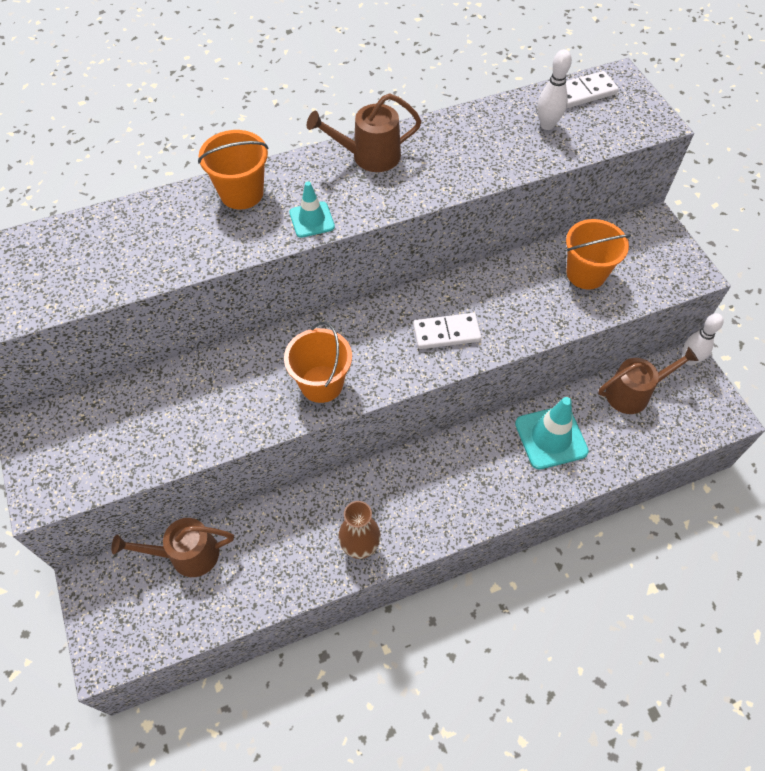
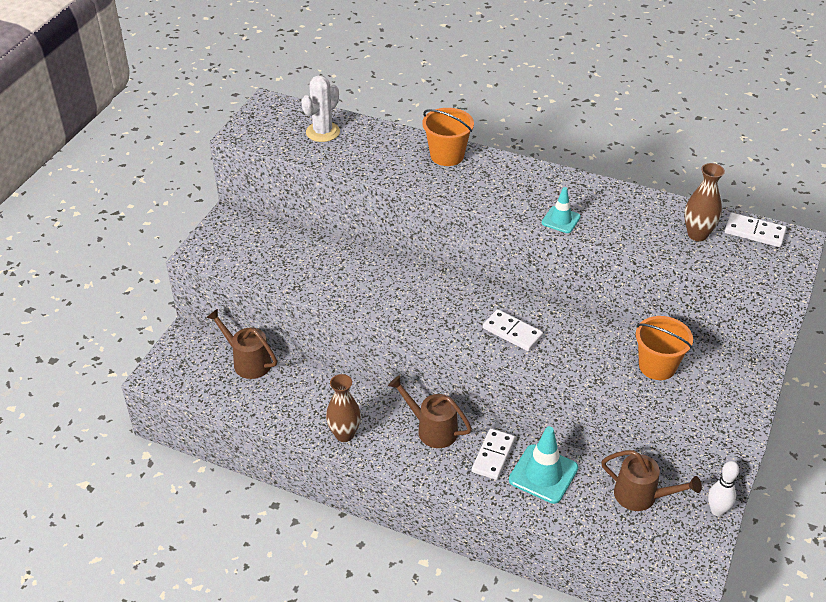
camera: 45 degrees right, 15 degrees down
orange bucket [284,322,352,403] -> none
turquoise traffic cone [289,181,335,238] -> turquoise traffic cone moved to [542,187,581,233]
brown watering can [307,93,421,172] -> brown watering can moved to [388,376,472,448]
white bowling pin [537,49,572,130] -> brown vase [684,163,725,241]
none -> white cactus [301,75,340,142]
none -> white domino [472,428,515,480]

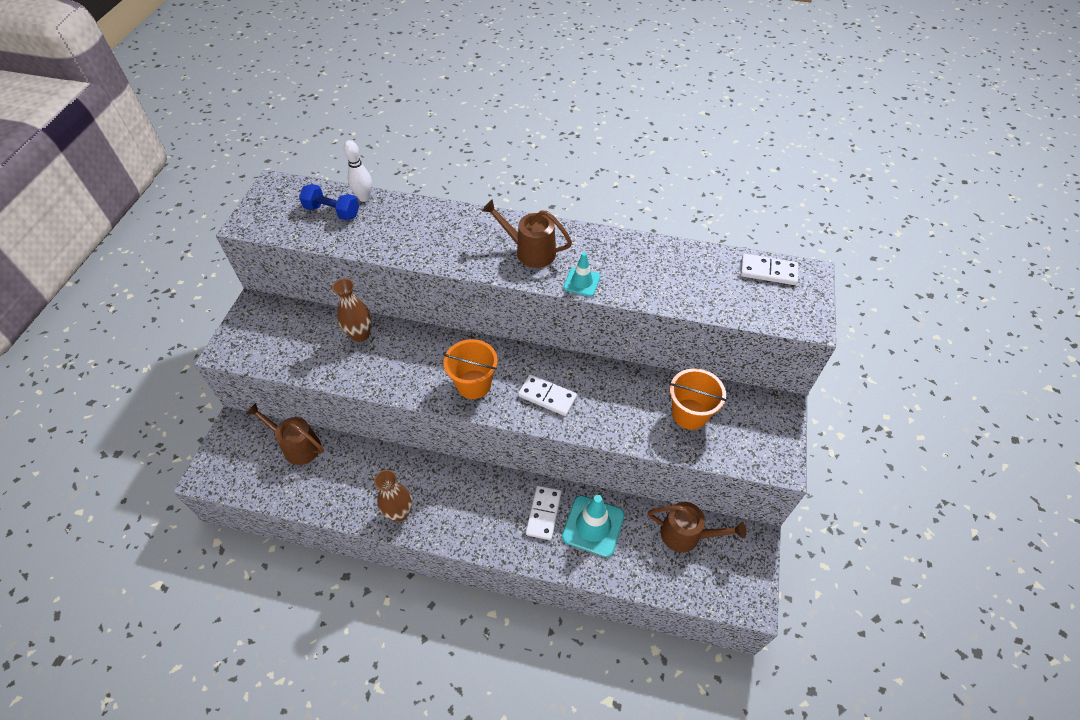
camera: 10 degrees left, 10 degrees up
white cactus [301,75,340,142] -> blue dumbbell [299,184,359,221]
brown watering can [388,376,472,448] -> brown watering can moved to [482,199,572,268]
orange bucket [422,108,474,166] -> orange bucket moved to [443,339,498,399]
brown vase [684,163,725,241] -> brown vase moved to [332,279,372,342]
white bowling pin [708,461,739,516] -> white bowling pin moved to [344,140,372,202]

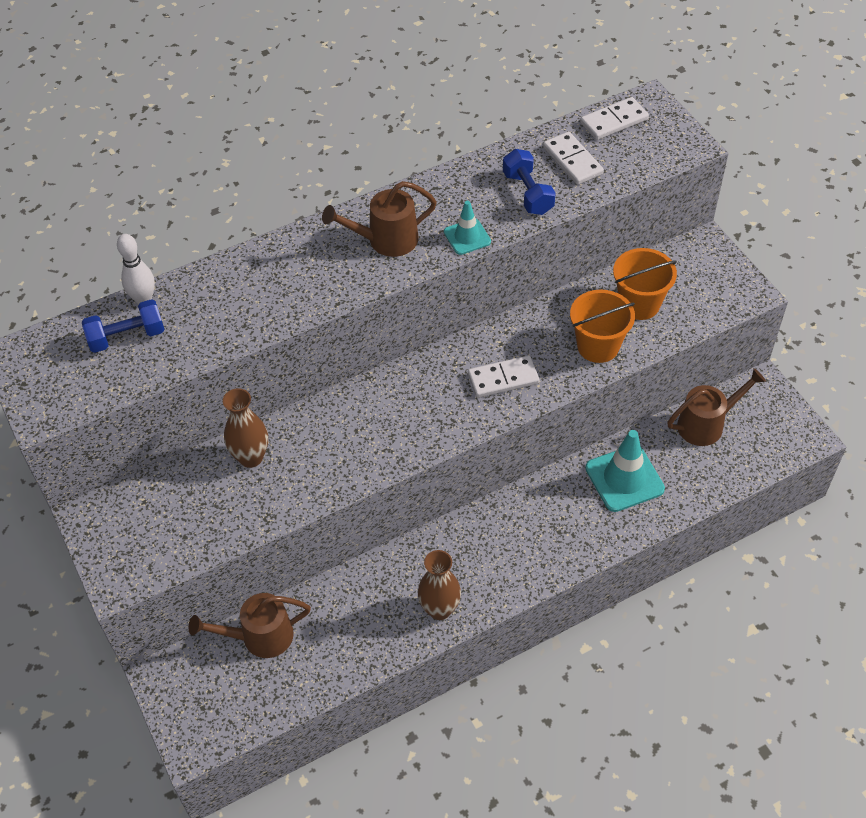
camera: 40 degrees left, 0 degrees up
orange bucket [443,339,498,399] -> orange bucket moved to [570,290,635,363]
white domino [526,485,562,540] -> white domino moved to [543,131,604,185]
none -> blue dumbbell [503,149,556,215]

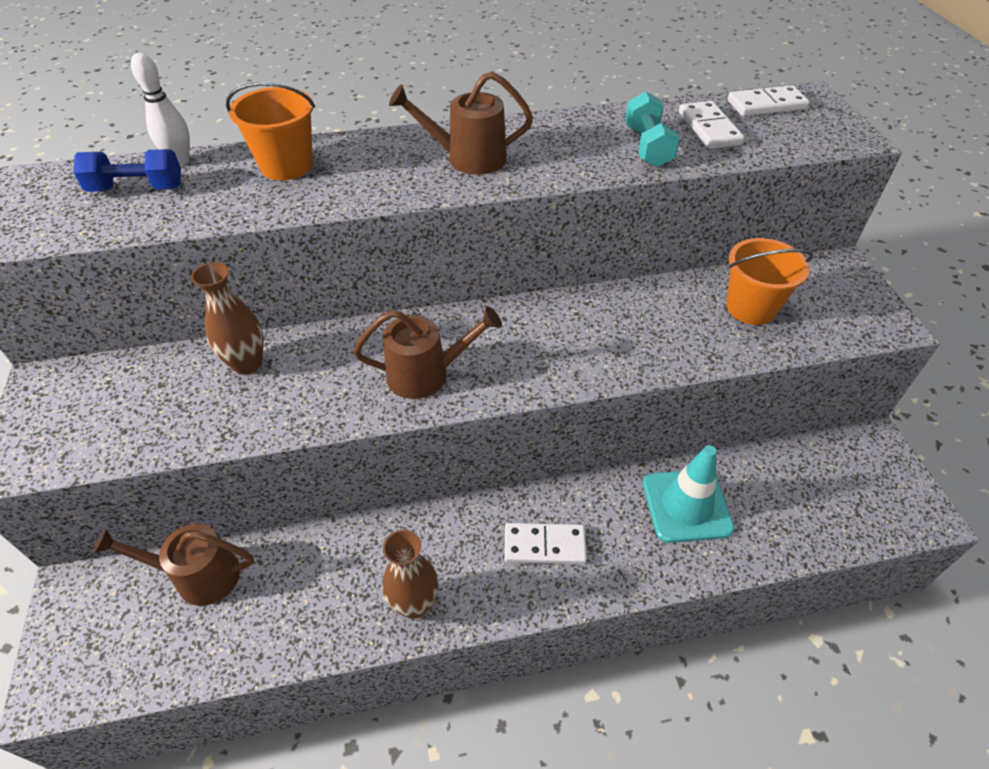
camera: 15 degrees right, 5 degrees down
turquoise traffic cone [444,201,491,255] -> none
white domino [468,355,540,398] -> white domino moved to [504,523,587,564]
blue dumbbell [503,149,556,215] -> turquoise dumbbell [625,92,680,167]
orange bucket [570,290,635,363] -> orange bucket moved to [226,82,315,180]
brown watering can [668,368,766,446] -> brown watering can moved to [353,306,502,399]

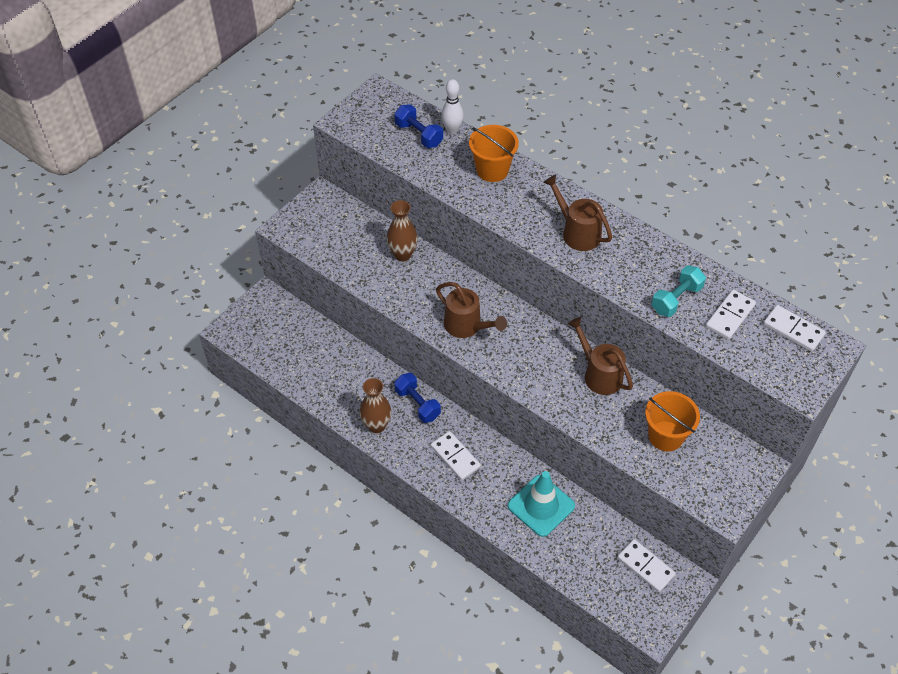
camera: 50 degrees right, 5 degrees up
brown watering can [93,524,254,606] -> brown watering can moved to [568,317,633,395]
none -> blue dumbbell [394,373,441,423]
none -> white domino [617,539,676,592]

